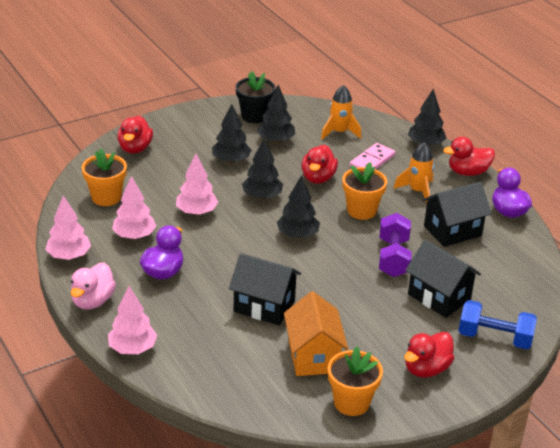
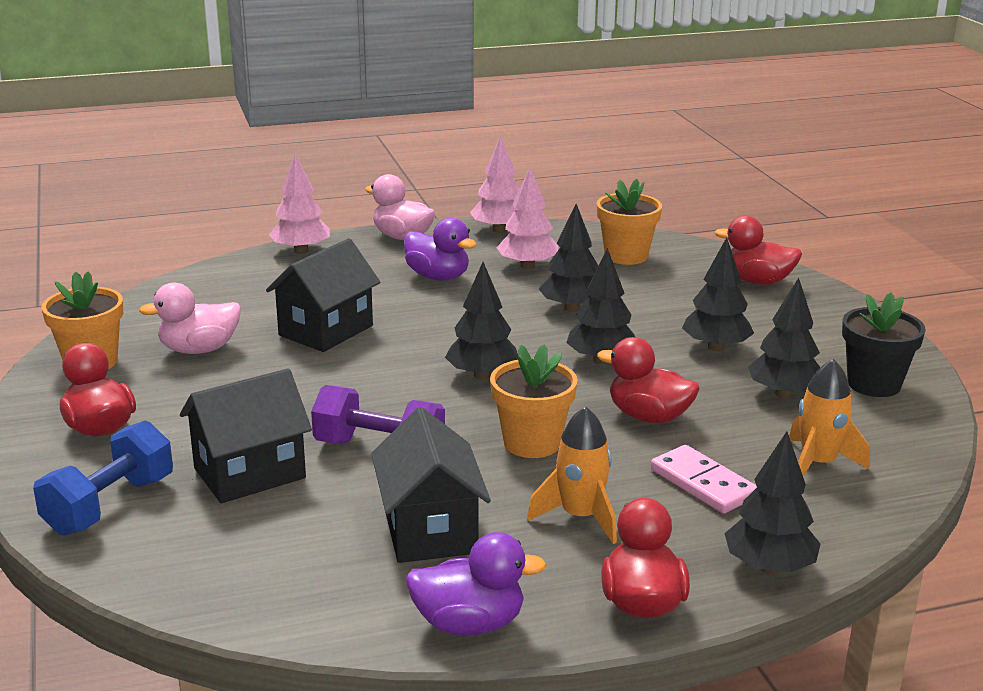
camera: 105 degrees right, 10 degrees down
pink tree [176,154,218,215] -> black tree [539,204,598,312]
orange house [284,291,348,376] -> pink duck [139,282,241,354]

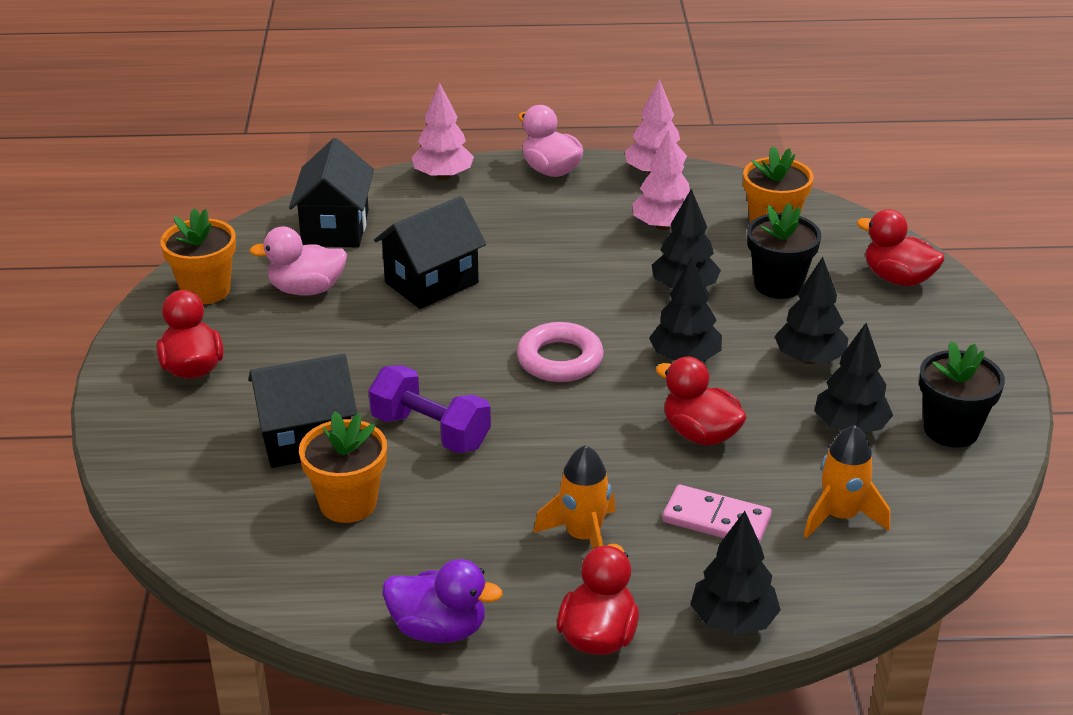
camera: 15 degrees right, 10 degrees up
blue dumbbell [33,421,173,536] -> none
black house [371,407,491,563] -> black house moved to [289,138,374,248]
purple duck [404,218,477,281] -> none
black tree [445,262,519,380] -> pink ring [517,322,604,382]
orange flower pot [490,345,578,458] -> orange flower pot moved to [299,412,387,523]
pink domino [651,445,757,514] -> pink domino turned 45 degrees counterclockwise [662,484,772,543]
none -> black flower pot [747,203,821,299]

